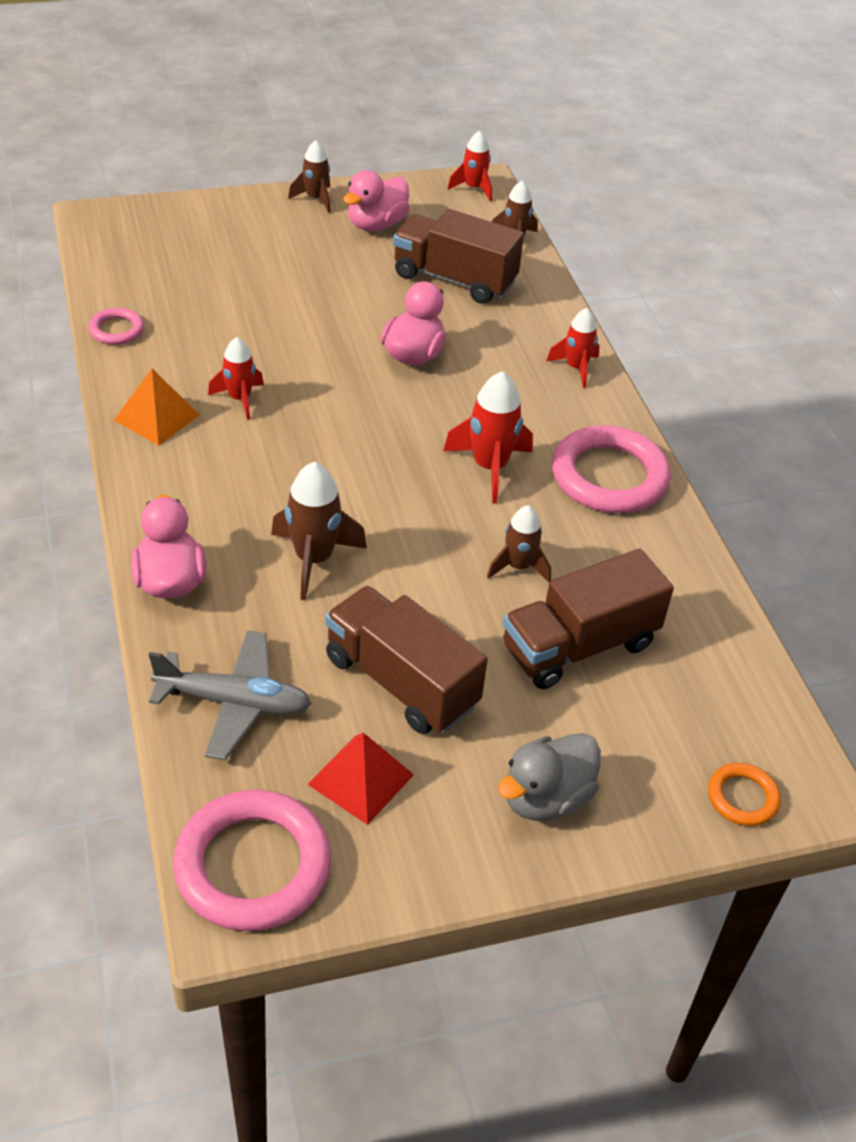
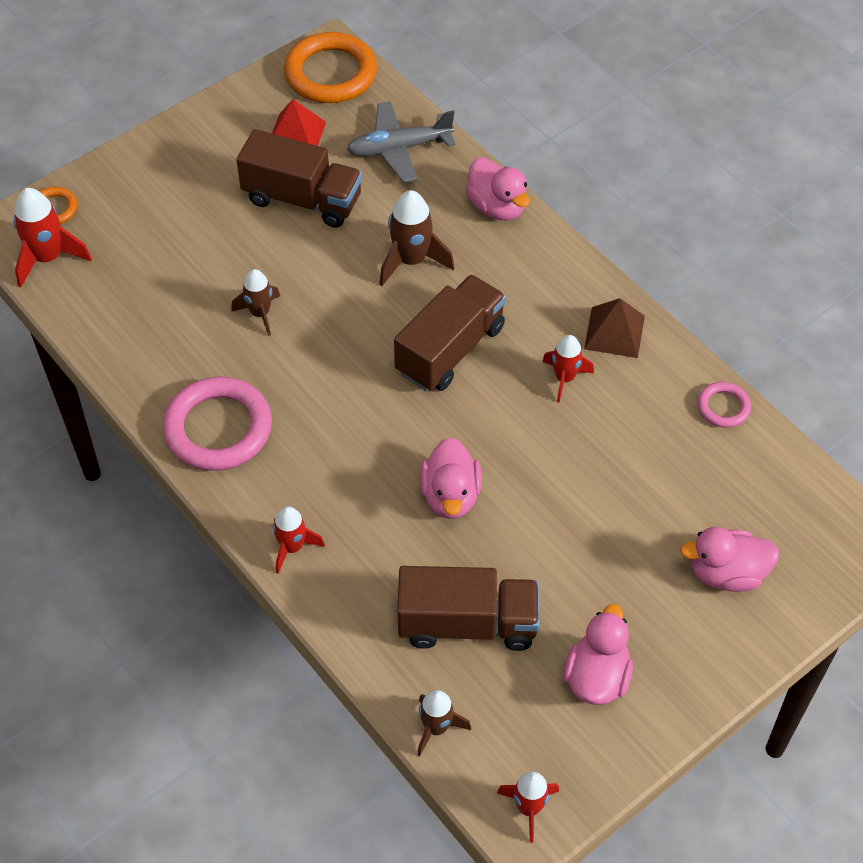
camera: 160 degrees right, 10 degrees up
orange pyramid [114,369,200,446] -> brown pyramid [584,298,645,358]
pink ring [173,790,331,931] -> orange ring [284,32,377,103]
brown rocket [288,140,330,213] -> none
red rocket [443,371,533,503] -> red rocket moved to [13,188,92,288]
grey duck [498,733,601,821] -> none
brown truck [503,549,674,689] -> brown truck moved to [394,275,506,391]
none -> pink duck [680,527,779,592]

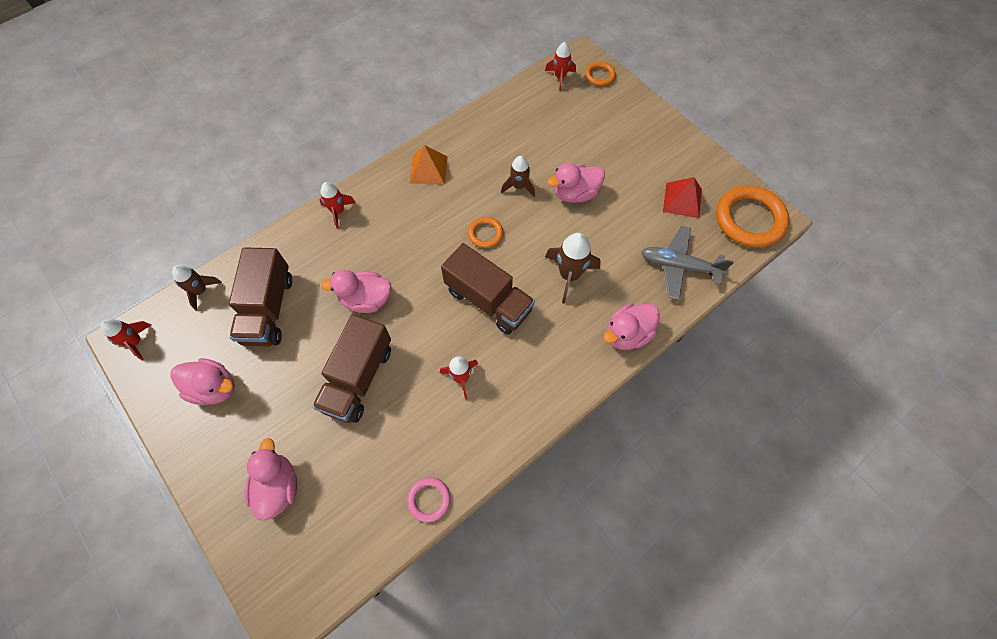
camera: 90 degrees right, 10 degrees up
red rocket [13,188,92,288] -> red rocket [545,42,576,91], size x0.65
pink ring [163,377,272,471] -> orange pyramid [410,145,447,185]
brown truck [236,129,362,228] -> brown truck moved to [312,314,391,423]
grey plane [347,101,455,183] -> grey plane turned 60 degrees counterclockwise [641,226,734,300]
brown pyramid [584,298,645,358] -> none
none -> orange ring [468,217,503,248]
none -> pink duck [547,163,605,203]

